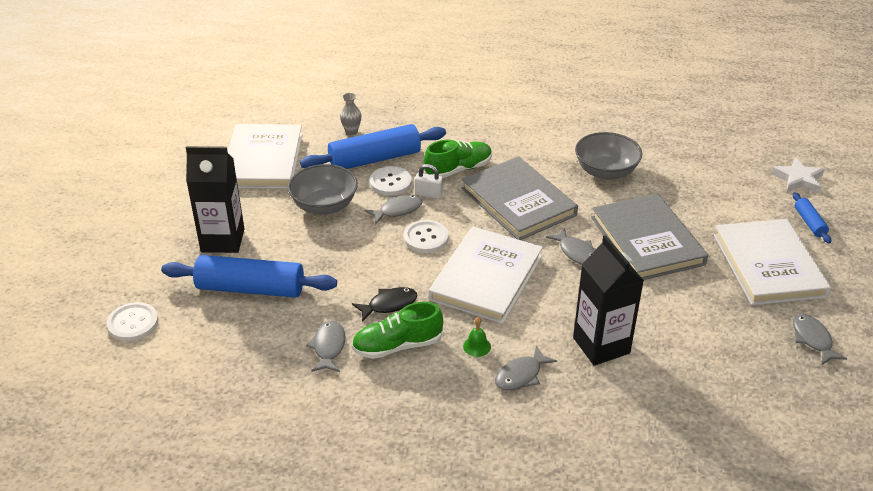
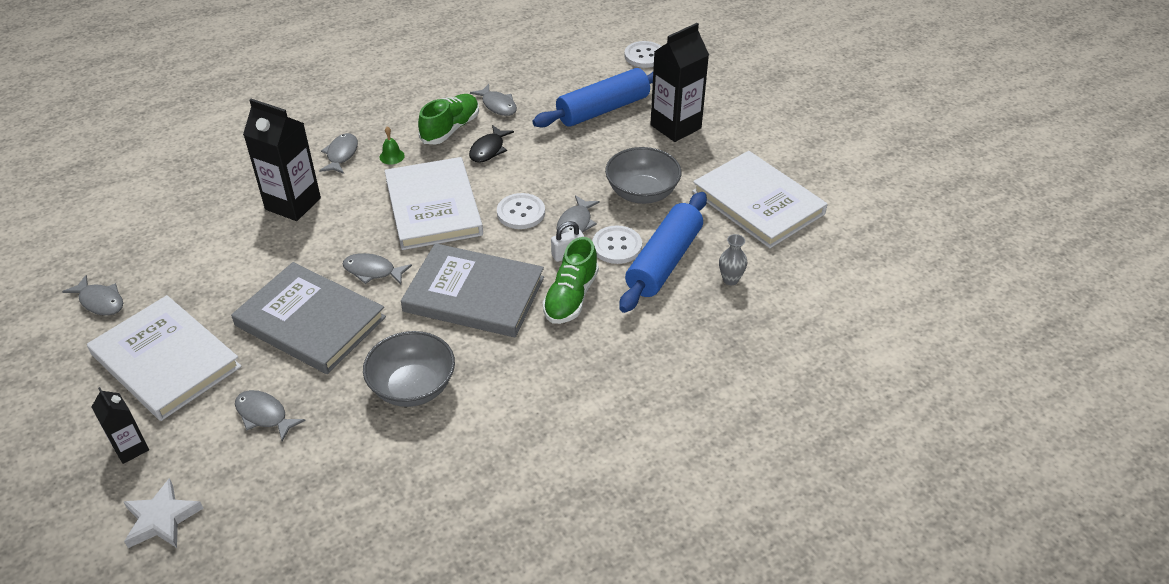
camera: 140 degrees right, 5 degrees up
blue rolling pin [793,193,831,243] -> black carton [92,387,149,464]
none -> grey fish [235,390,306,441]

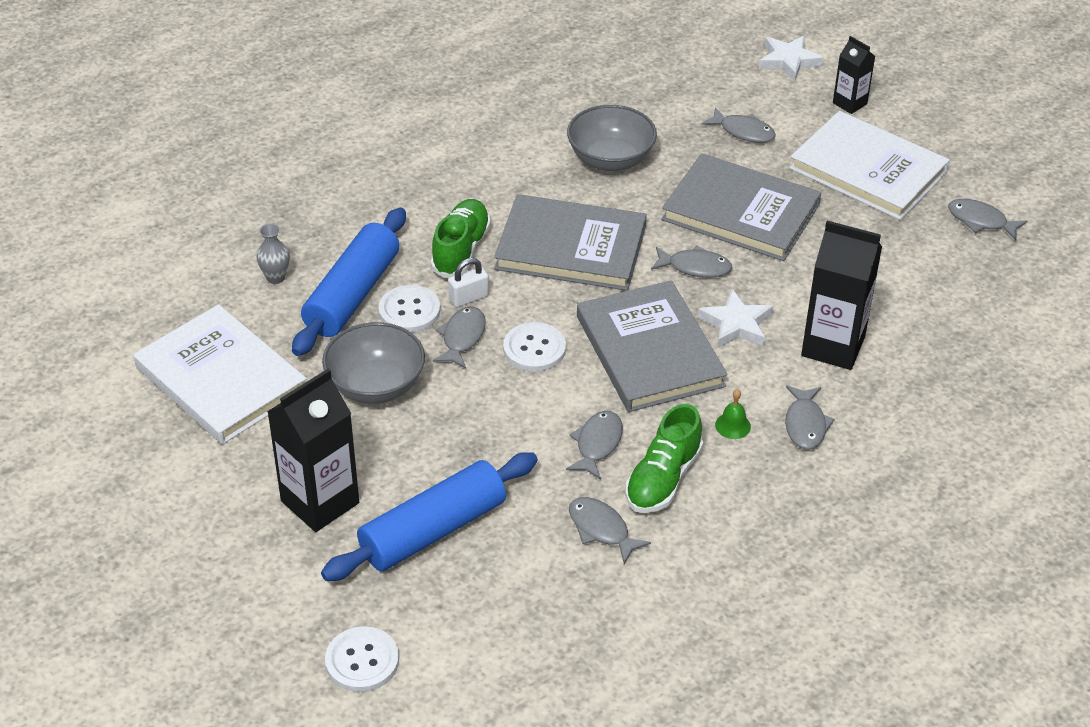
camera: 175 degrees right, 0 degrees up
white book [385,157,483,250] -> grey book [577,280,728,412]
black fish [469,125,514,163] -> grey fish [566,411,623,480]
none -> white star [698,289,773,348]

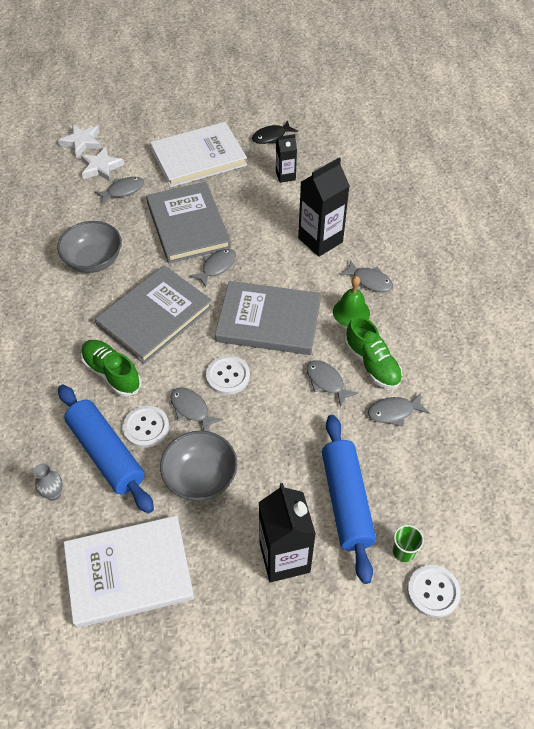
camera: 60 degrees left, 10 degrees up
white padlock [448,258,489,307] -> none
grey book [661,153,821,261] -> grey book turned 75 degrees counterclockwise [146,182,231,263]
white star [698,289,773,348] -> white star moved to [81,147,125,182]
green bell [715,389,751,439] -> green bell [333,276,370,327], size x1.64
black carton [833,36,875,114] -> black carton moved to [276,134,297,183]
grey fish [948,199,1027,240] -> black fish [252,120,298,144]
none -> green cup [393,525,424,562]

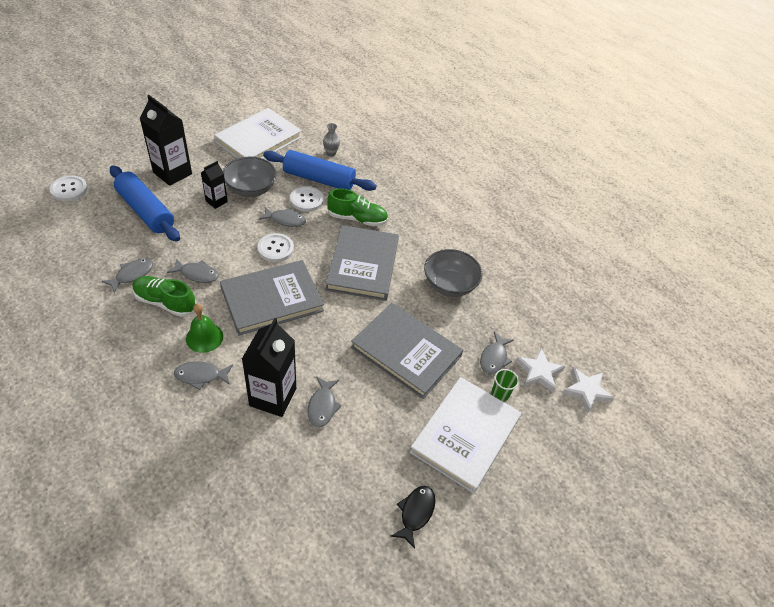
camera: 140 degrees right, 5 degrees down
grey fish [189,249,236,287] -> grey fish moved to [307,377,342,427]
black carton [276,134,297,183] -> black carton moved to [201,161,228,209]
green cup [393,525,424,562] -> green cup moved to [492,369,519,401]

